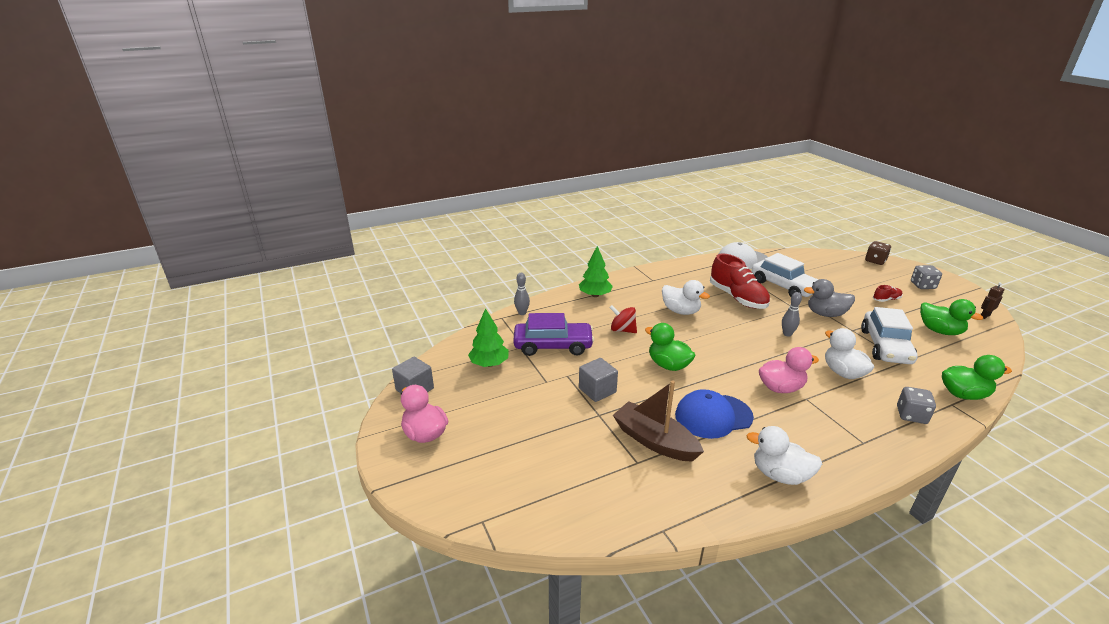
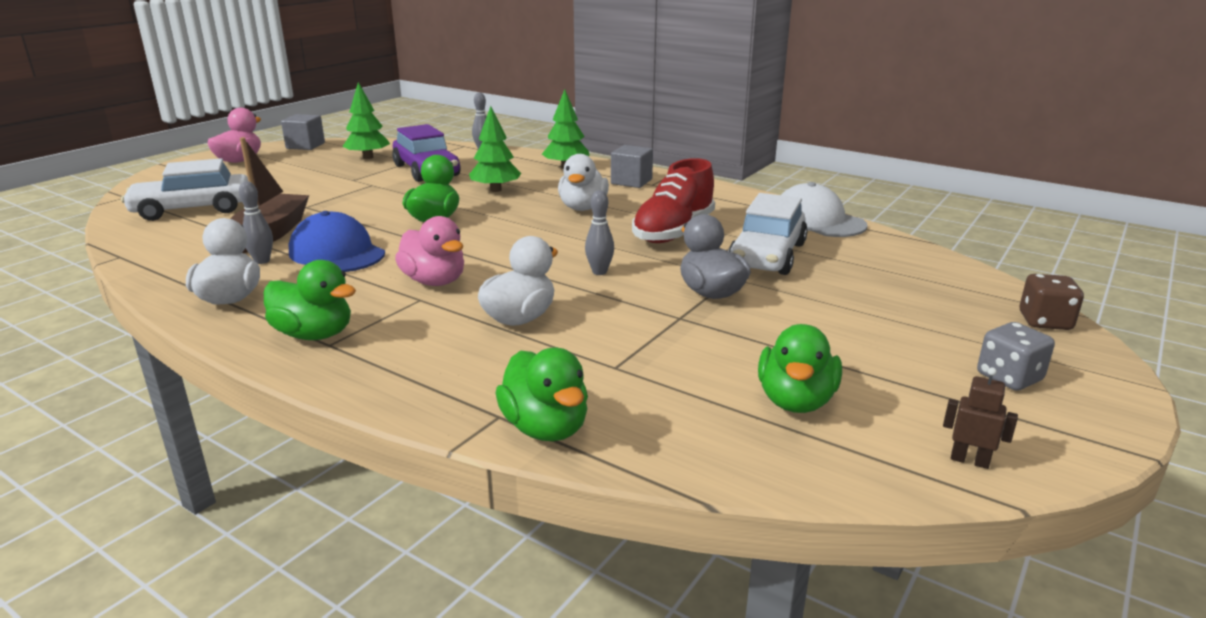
camera: 60 degrees right, 5 degrees down
grey cube [579,358,618,402] -> grey cube moved to [611,145,653,188]
red spinning top [609,305,637,333] -> green tree [469,106,521,192]
white car [861,307,918,364] -> white car moved to [121,158,248,221]
red shoe [873,285,902,302] -> none
grey dice [897,387,936,424] -> none
none -> grey bowling pin [239,181,273,264]
none -> green duck [264,260,356,340]

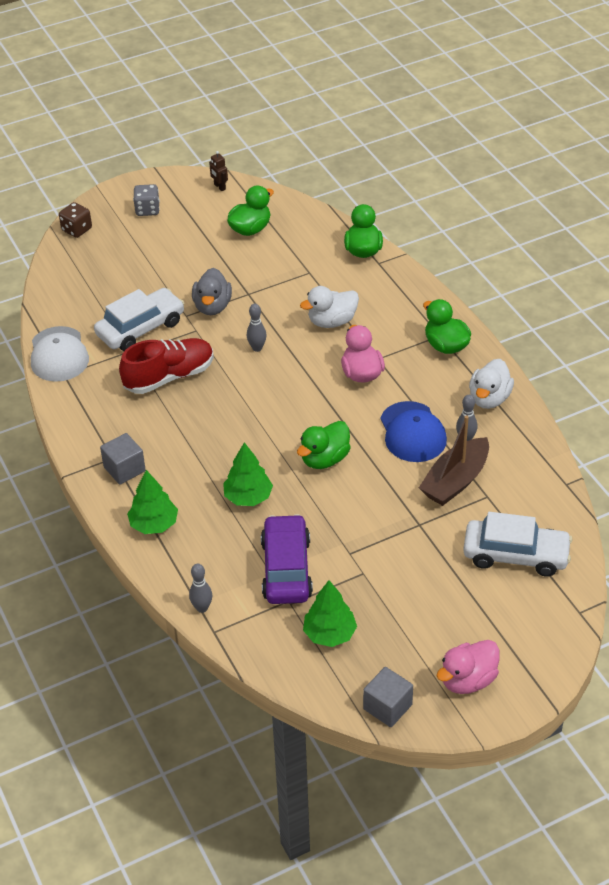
camera: 150 degrees left, 20 degrees up
white duck [558,154,609,211] -> none

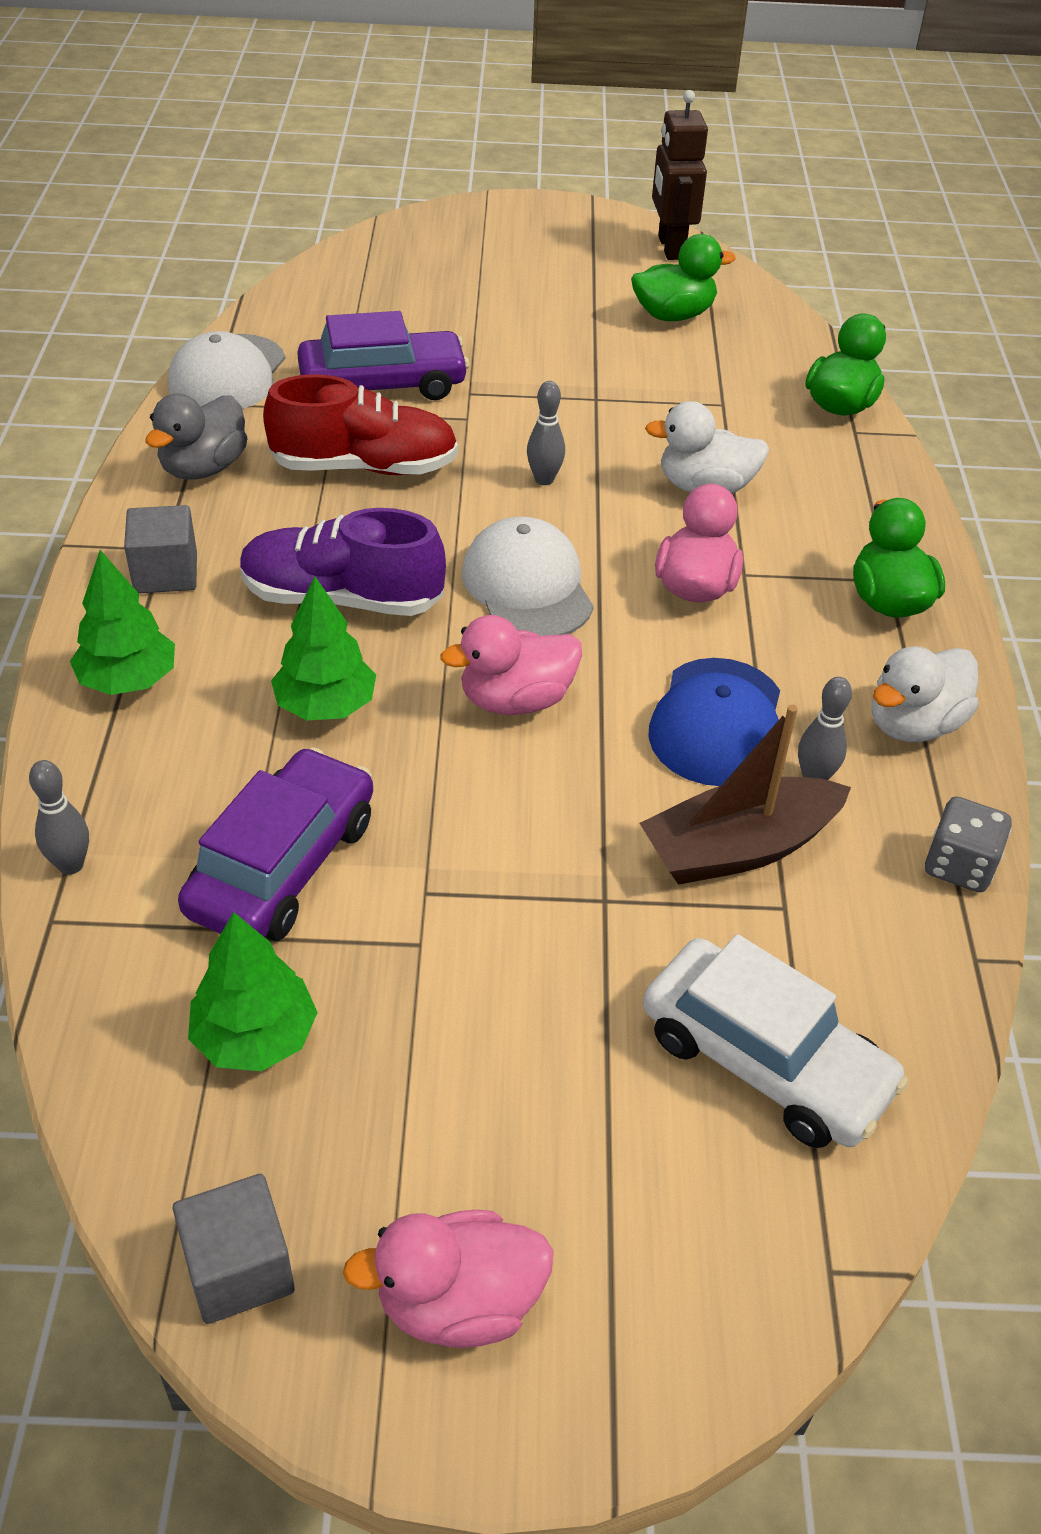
camera: 25 degrees right, 0 degrees up
brown dice [59,202,92,238] -> none
white car [94,288,184,351] -> purple car [297,311,469,400]
grey dice [133,184,160,216] -> grey dice moved to [925,797,1012,892]
grey duck [192,268,232,315] -> grey duck moved to [145,394,247,480]
brown robot [209,151,228,191] -> brown robot [652,90,708,260], size x2.03
green duck [297,421,351,469] -> pink duck [440,615,582,715]
none -> purple shoe [240,508,446,616]
none -> white cap [462,516,594,636]

